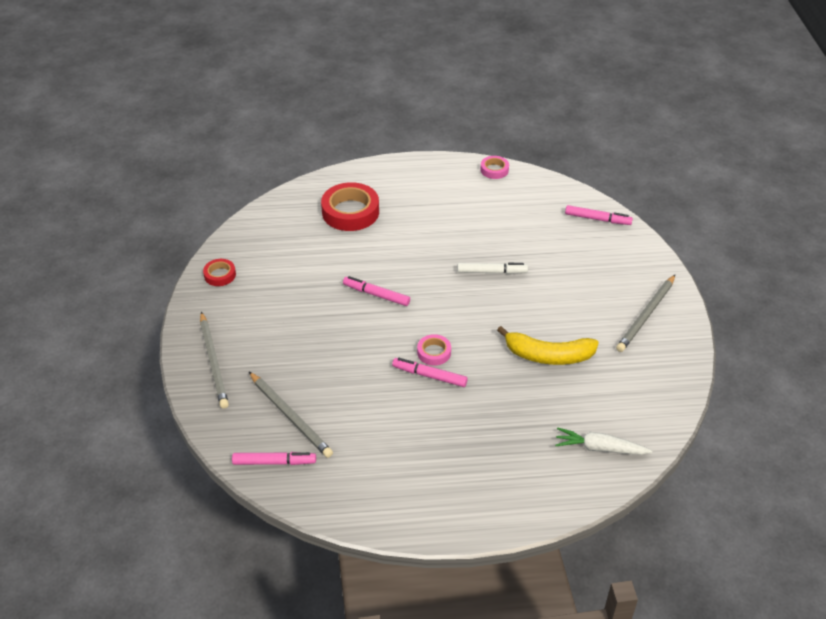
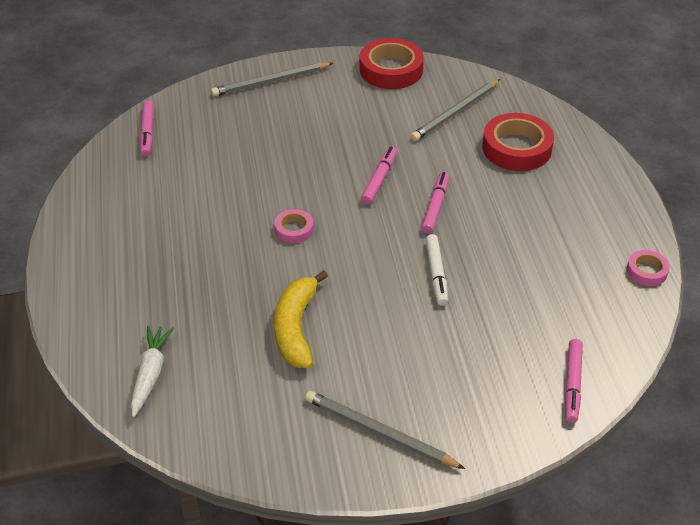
camera: 85 degrees right, 0 degrees up
red tape [203,259,236,286] -> red tape [359,38,424,89], size x1.94
grey pencil [249,372,333,458] -> grey pencil moved to [411,79,500,141]
pink marker [392,358,468,387] -> pink marker moved to [421,172,449,234]

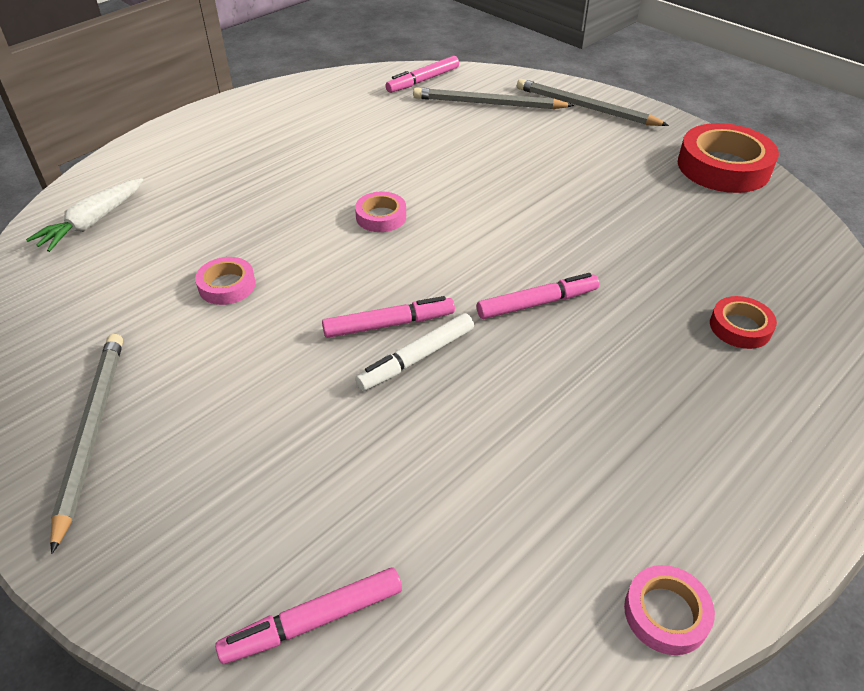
camera: 55 degrees right, 0 degrees up
white carrot [131,326,174,417] -> white carrot turned 150 degrees clockwise [26,178,144,252]
yellow banana [274,270,328,368] -> pink tape [195,257,256,305]
pink marker [361,146,397,204] -> pink marker moved to [322,296,455,338]
grey pencil [411,79,500,141] -> grey pencil moved to [413,87,574,109]
red tape [482,113,554,171] -> red tape [710,296,777,349], size x0.52

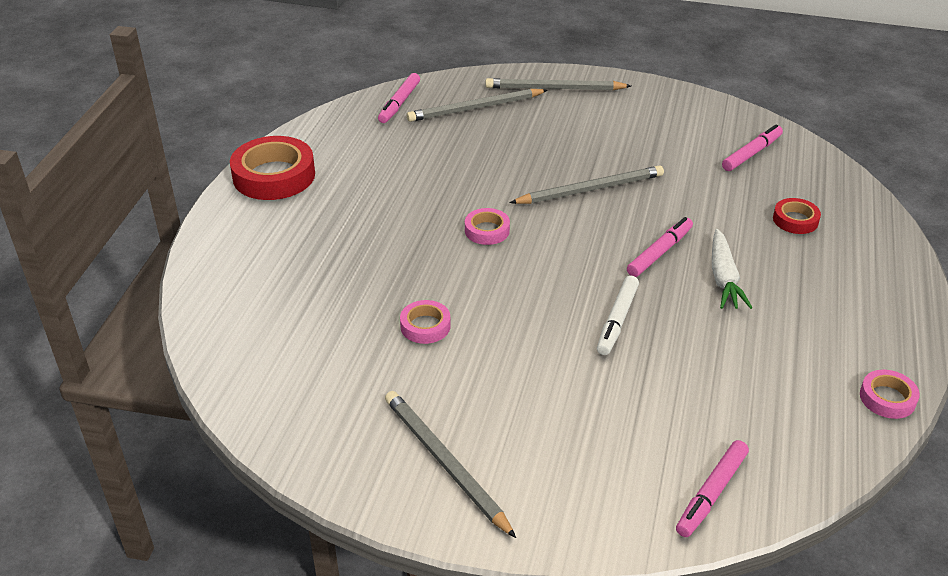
camera: 30 degrees left, 5 degrees down
white carrot [26,178,144,252] -> white carrot moved to [712,229,753,309]
pink marker [322,296,455,338] -> pink marker moved to [722,124,783,171]
red tape [678,123,779,193] -> red tape moved to [230,136,315,200]
none -> grey pencil [509,165,664,204]

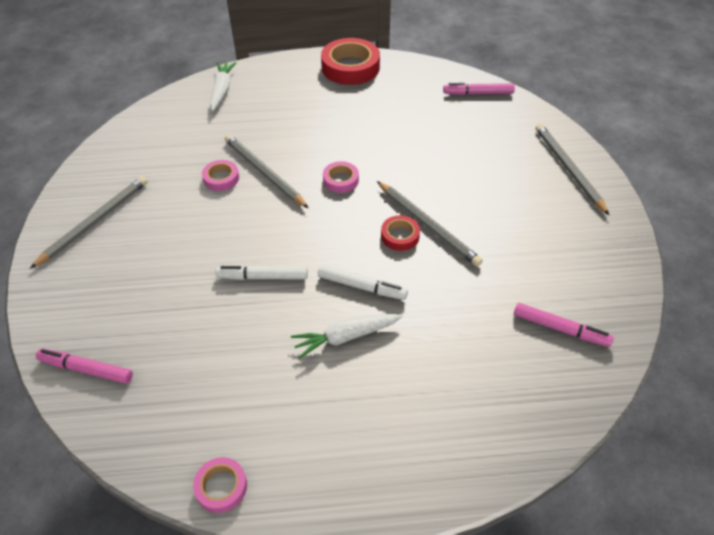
camera: 70 degrees right, 10 degrees up
grey pencil [407,89,548,122] -> grey pencil moved to [225,135,308,208]
pink marker [627,217,693,277] -> white marker [318,265,408,300]
red tape [773,198,821,234] -> red tape moved to [381,215,420,251]
none -> white carrot [210,62,236,111]

